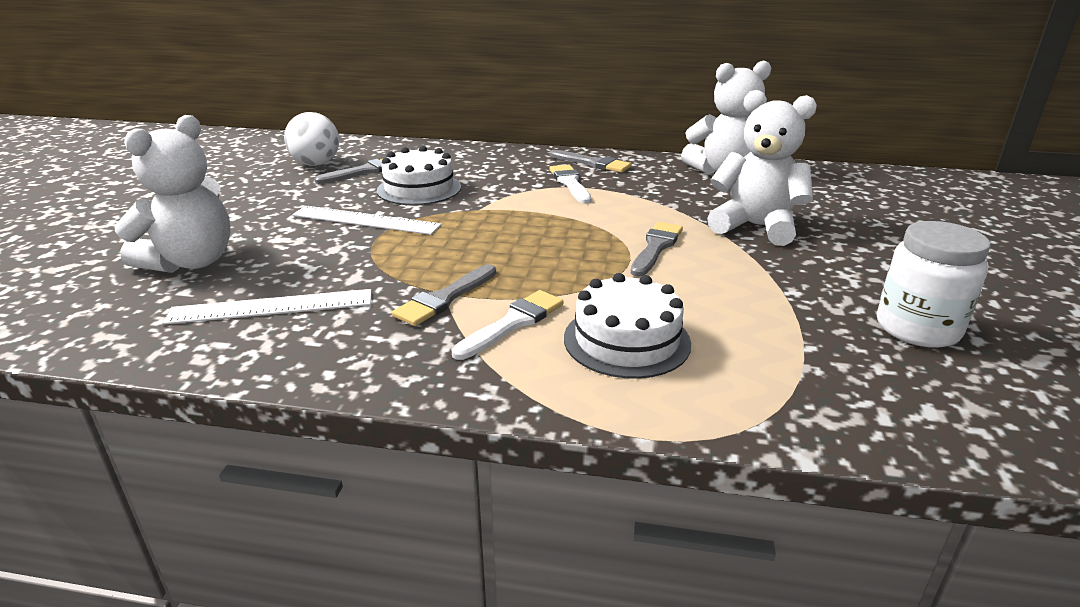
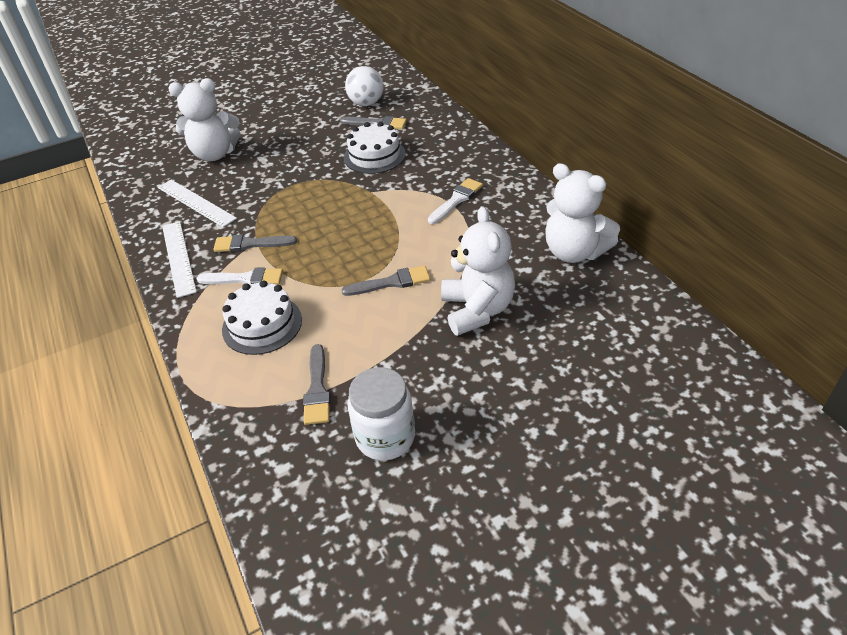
camera: 55 degrees right, 15 degrees up
white ruler [292,206,442,235] -> white ruler moved to [162,221,197,298]
grey brush [550,150,632,173] -> grey brush moved to [303,344,330,425]

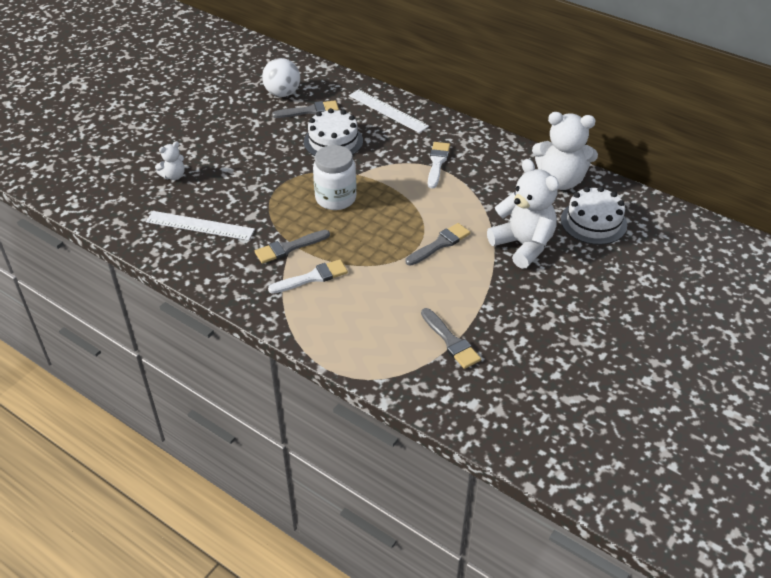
camera: 30 degrees left, 0 degrees up
white ruler [162,221,197,298] -> white ruler moved to [349,89,429,133]
white teddy bear [168,78,240,161] -> white teddy bear [155,141,185,180], size x0.49
white cake [222,280,302,355] -> white cake moved to [561,186,627,245]
white jar [347,367,415,460] -> white jar moved to [313,145,357,210]

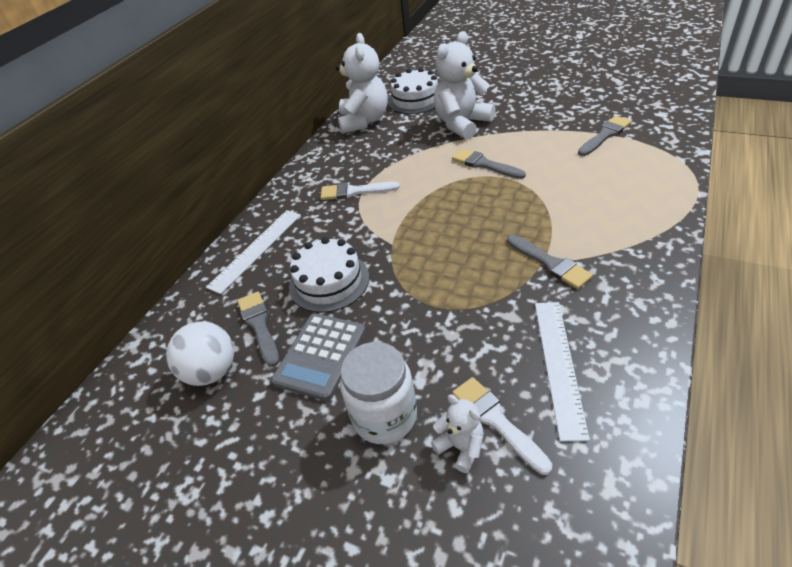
camera: 95 degrees left, 0 degrees up
white brush [268,259,348,294] -> white brush moved to [452,377,552,475]
white jar [313,145,357,210] -> white jar moved to [340,342,417,444]
none -> grey calculator [271,313,366,401]

